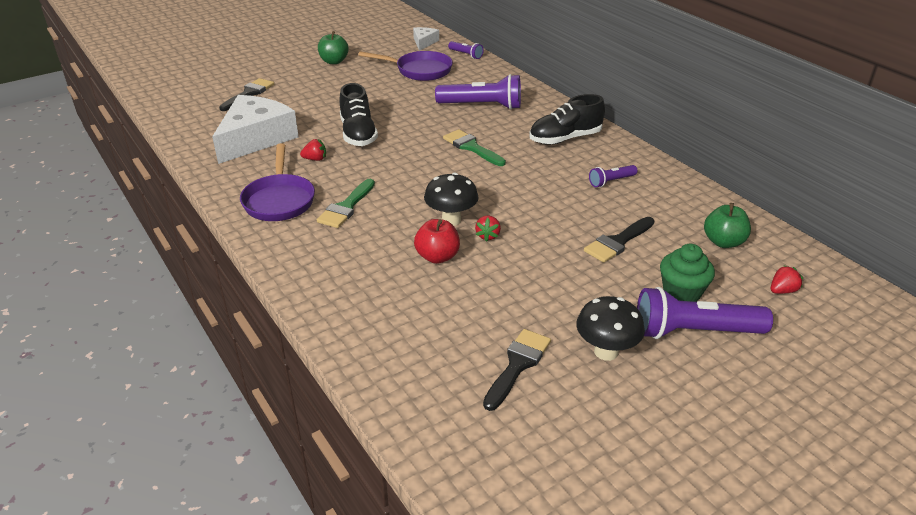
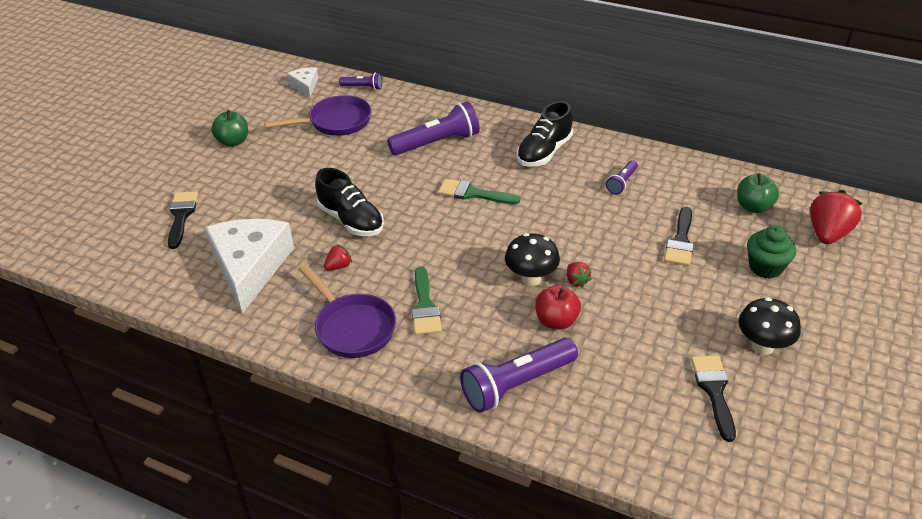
camera: 30 degrees left, 5 degrees up
purple flashlight [637,287,773,339] -> purple flashlight moved to [460,338,578,413]
red strawberry [771,265,803,294] -> red strawberry [810,190,863,244], size x2.01

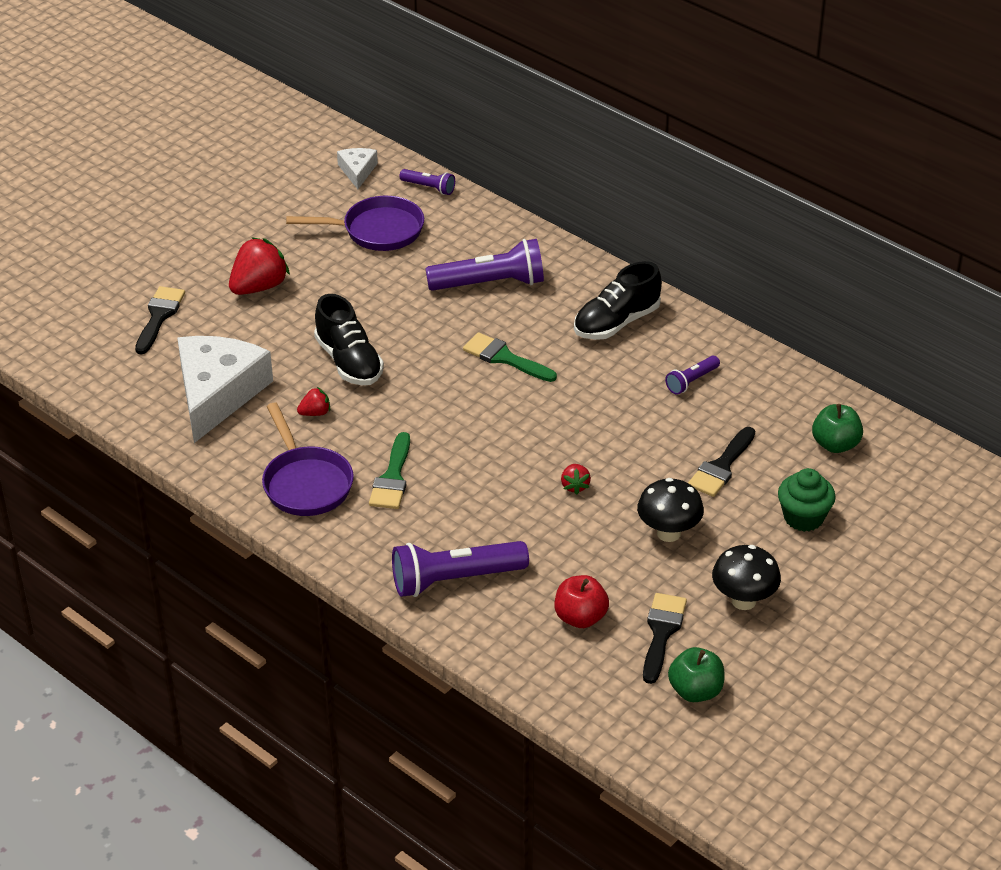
camera: 15 degrees right, 0 degrees up
green apple [211,110,248,147] -> green apple moved to [668,647,724,702]
black mushroom [505,233,560,286] -> black mushroom moved to [637,478,704,542]
red apple [535,285,581,330] -> red apple moved to [554,575,609,628]
red strawberry [810,190,863,244] -> red strawberry moved to [229,237,290,295]

